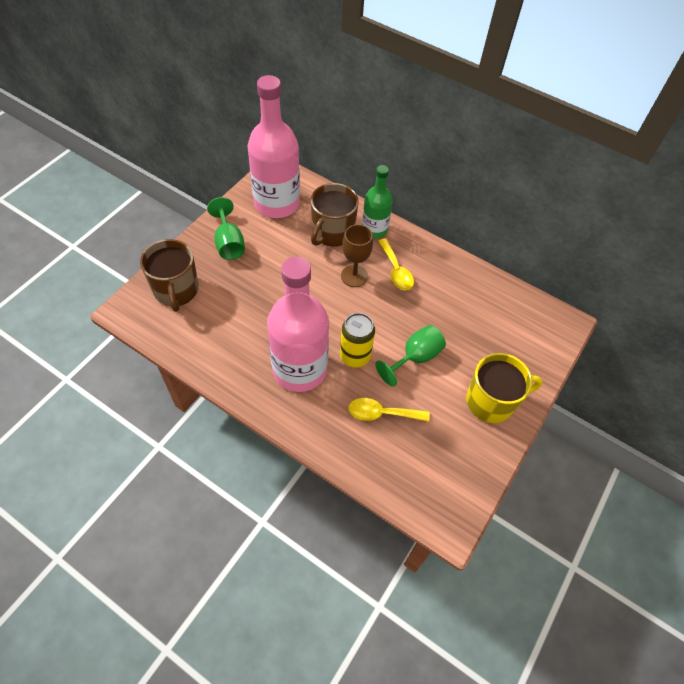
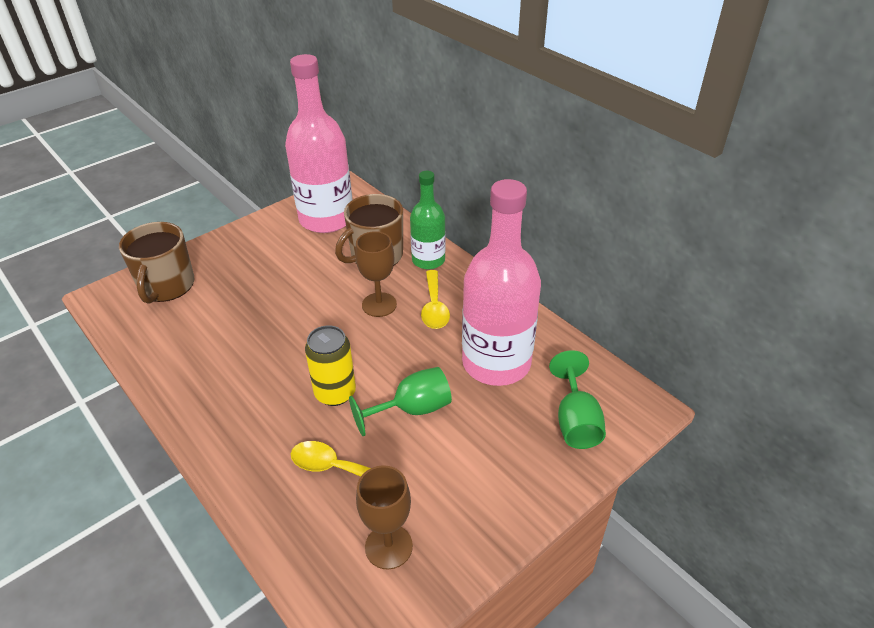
camera: 20 degrees right, 15 degrees down
green goblet [207,197,245,260] -> green goblet moved to [549,350,606,449]
pink bottle [267,257,329,392] -> pink bottle moved to [462,179,541,386]
yellow mug [466,353,543,423] -> none
none -> brown goblet [356,465,413,570]

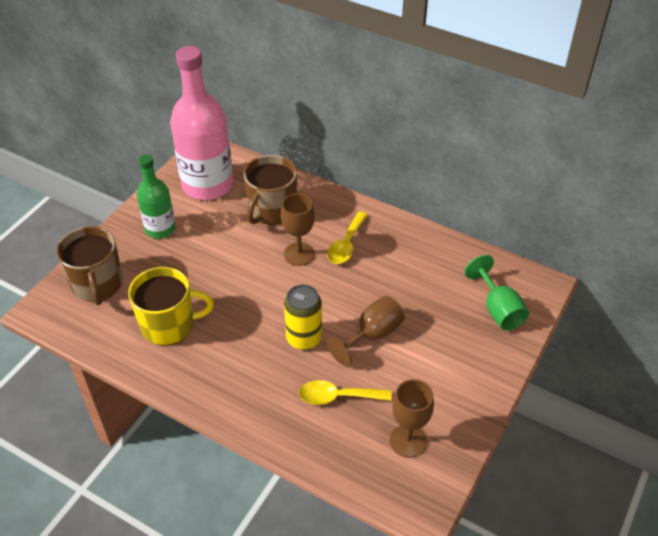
camera: 20 degrees left, 5 degrees up
green goblet [349,367,452,436] -> brown goblet [326,296,405,367]
green bottle [410,171,446,269] -> green bottle moved to [137,155,176,239]
yellow spoon [421,270,450,329] -> yellow spoon turned 45 degrees clockwise [327,212,367,264]
pink bottle [462,179,541,386] -> none
none -> yellow mug [128,267,214,345]

